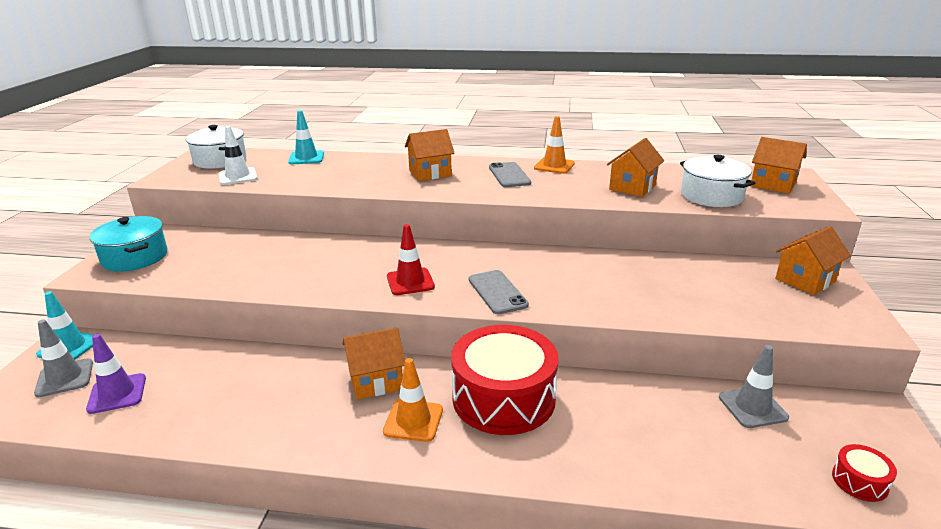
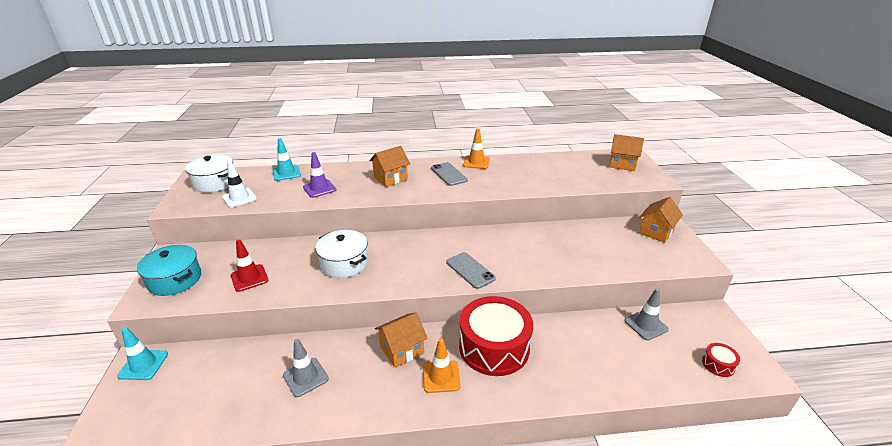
camera: 15 degrees left, 5 degrees up
grey traffic cone [34,319,93,397] -> grey traffic cone moved to [283,339,329,397]
purple traffic cone [86,334,146,414] -> purple traffic cone moved to [303,152,336,198]
red traffic cone [387,224,435,295] -> red traffic cone moved to [231,240,269,292]
orange house [607,138,664,197] -> none
white pot [680,155,755,207] -> white pot moved to [315,230,368,278]

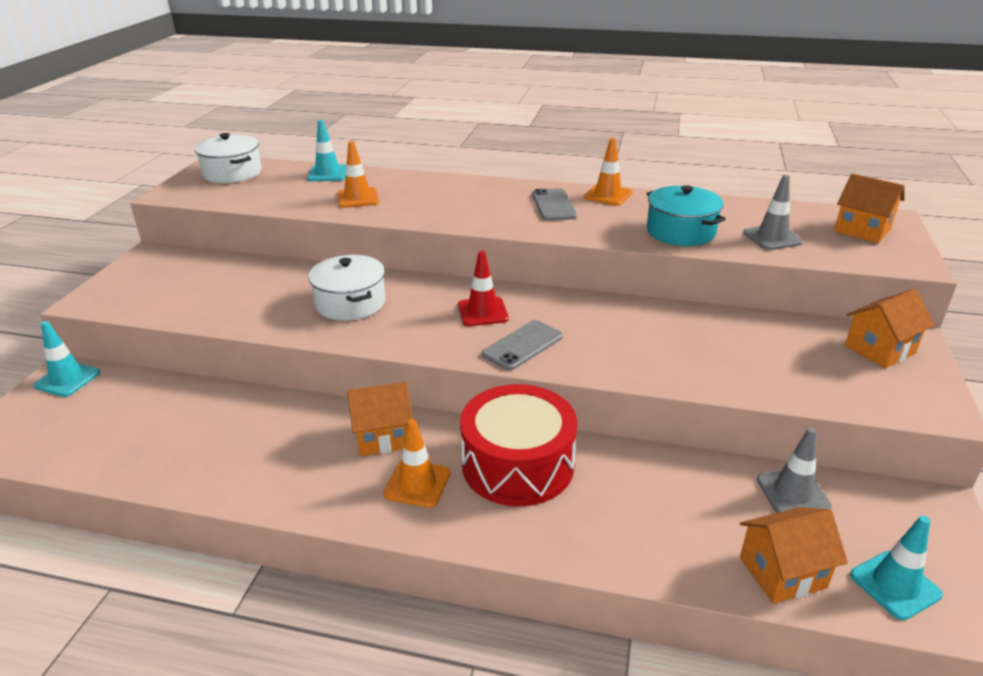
camera: 20 degrees right, 0 degrees up
turquoise pot [137,245,201,296] -> turquoise pot moved to [647,185,726,246]
white traffic cone [222,161,257,208] -> none
red traffic cone [231,240,269,292] -> red traffic cone moved to [458,251,509,326]
grey traffic cone [283,339,329,397] -> grey traffic cone moved to [743,175,803,250]
purple traffic cone [303,152,336,198] -> orange traffic cone [337,141,379,208]
orange house [369,146,410,187] -> orange house moved to [740,507,848,604]
grey phone [446,252,496,289] -> grey phone turned 60 degrees clockwise [482,320,563,370]
red drum [702,343,740,377] -> turquoise traffic cone [850,516,943,620]

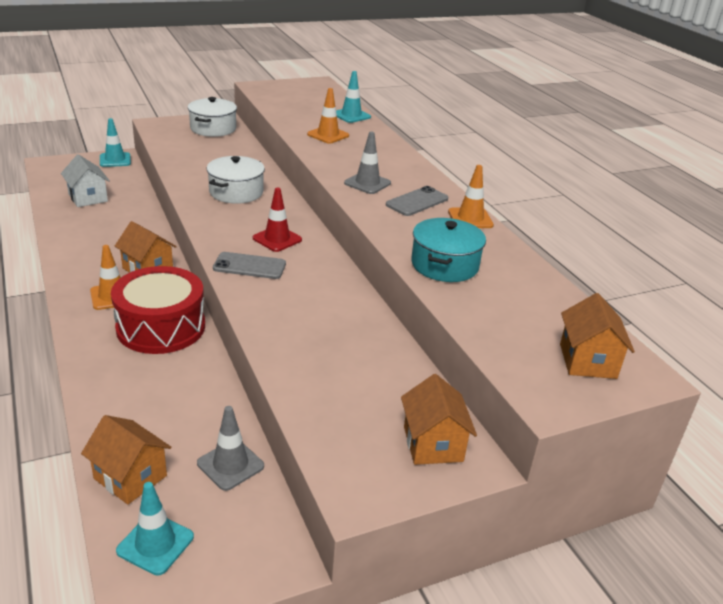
camera: 50 degrees right, 0 degrees up
white pot [195,133,262,183] -> white pot moved to [188,97,237,137]
grey traffic cone [743,175,803,250] -> grey traffic cone moved to [344,132,391,194]
orange house [845,289,935,368] -> orange house turned 60 degrees clockwise [401,374,477,465]
none -> white house [61,154,110,207]

